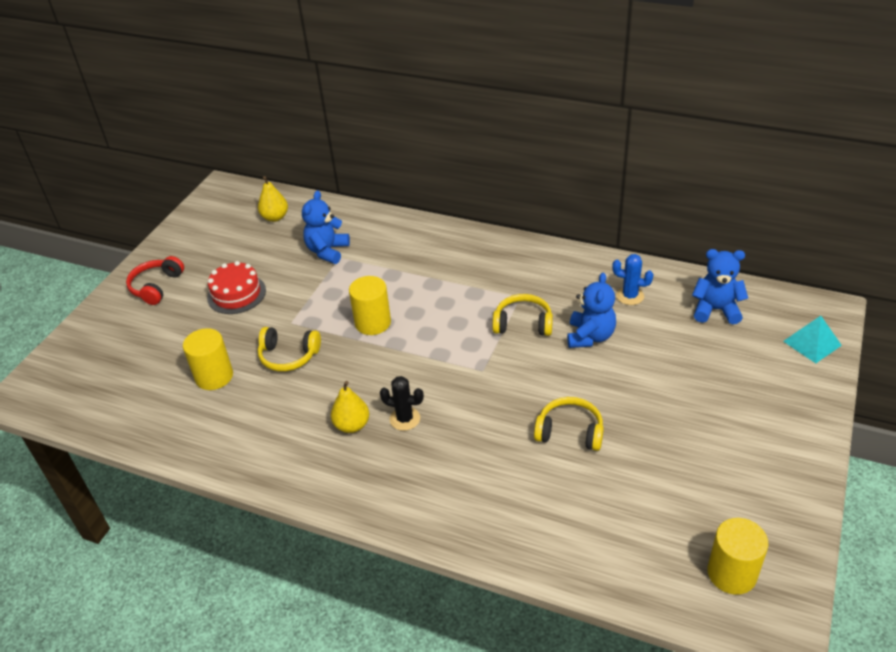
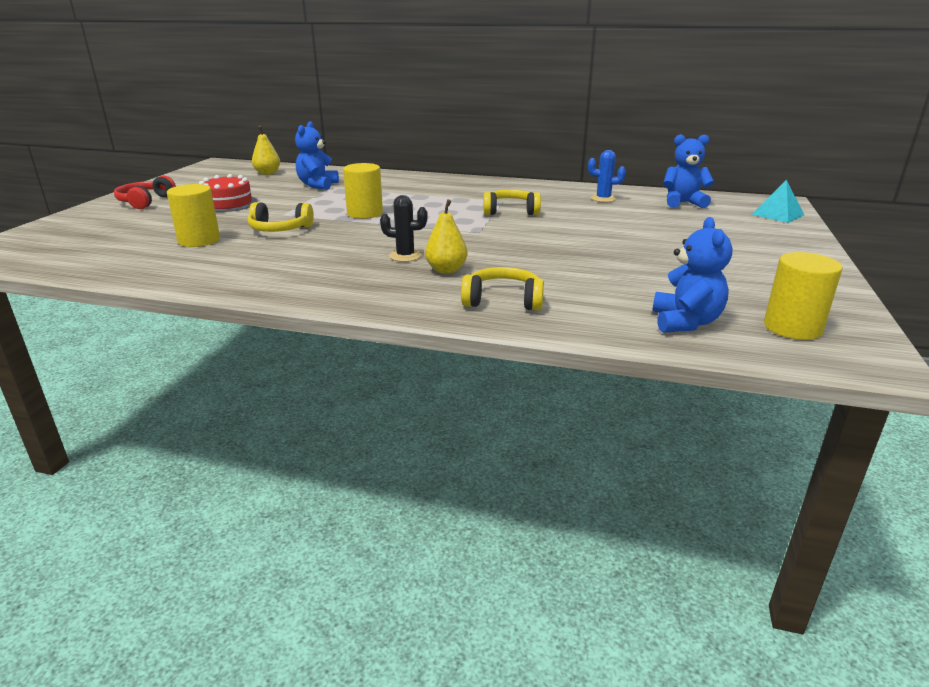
camera: 10 degrees left, 15 degrees down
yellow pear [331,381,369,433] -> yellow pear moved to [425,199,468,274]
yellow headphones [534,397,604,451] -> yellow headphones moved to [461,267,544,311]
blue teddy bear [567,272,616,348] -> blue teddy bear moved to [652,217,732,333]

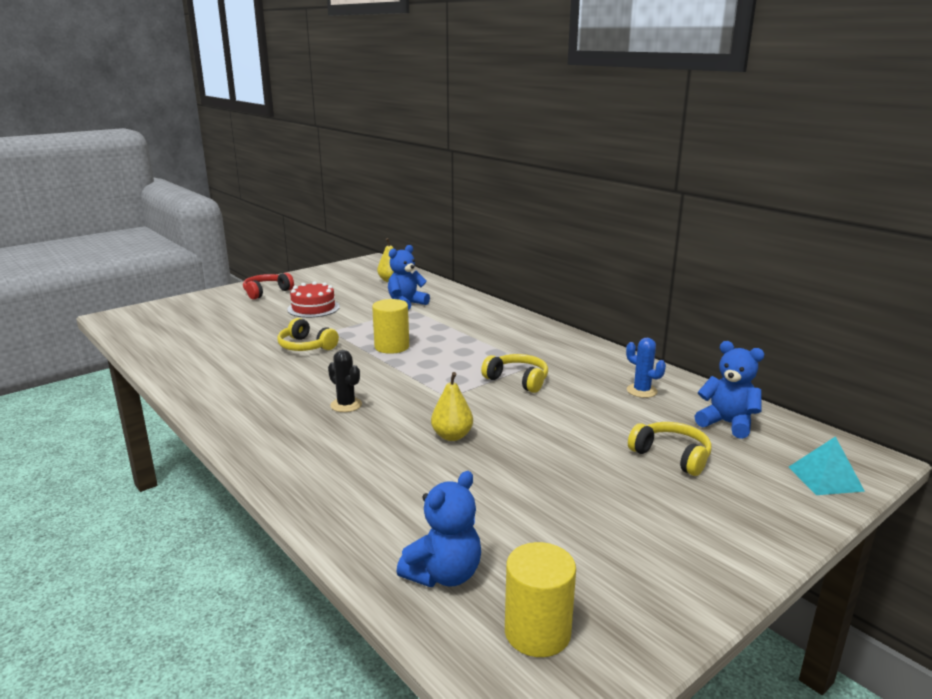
camera: 35 degrees right, 5 degrees down
yellow cylinder [167,184,220,247] -> none
yellow pear [425,199,468,274] -> yellow pear moved to [431,372,473,441]
yellow headphones [461,267,544,311] -> yellow headphones moved to [628,422,712,476]

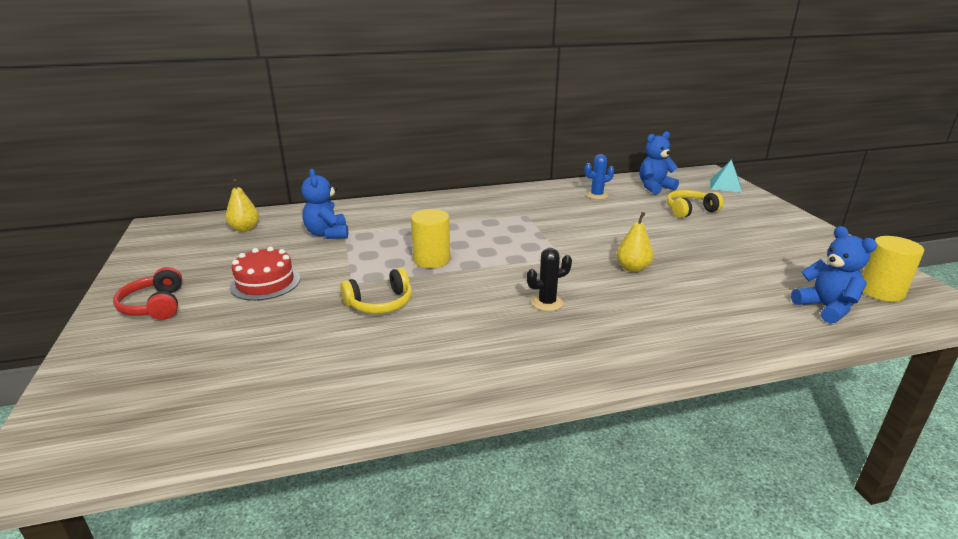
camera: 65 degrees left, 5 degrees up
yellow headphones [481,354,548,393] -> none

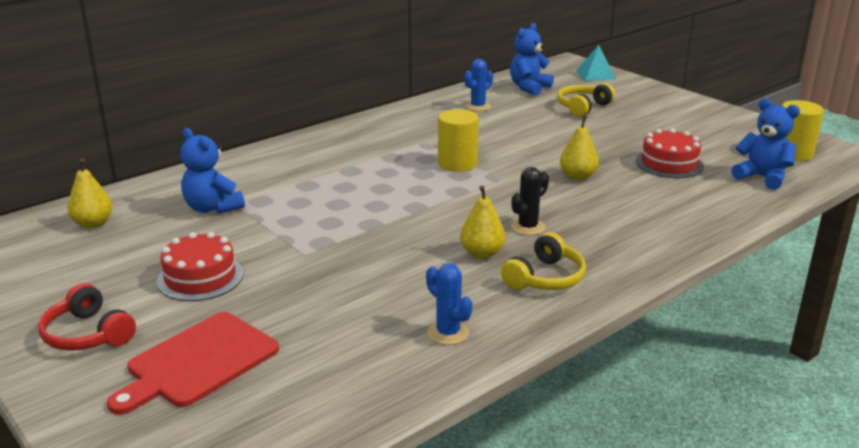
camera: 25 degrees left, 0 degrees up
yellow headphones [340,268,412,314] -> yellow headphones moved to [501,232,586,290]
yellow cylinder [411,209,450,268] -> yellow cylinder moved to [438,109,479,172]
none -> red cutting board [107,312,279,415]
none -> blue cactus [426,263,472,345]
none -> yellow pear [460,186,505,259]
none -> red cake [636,128,704,178]

